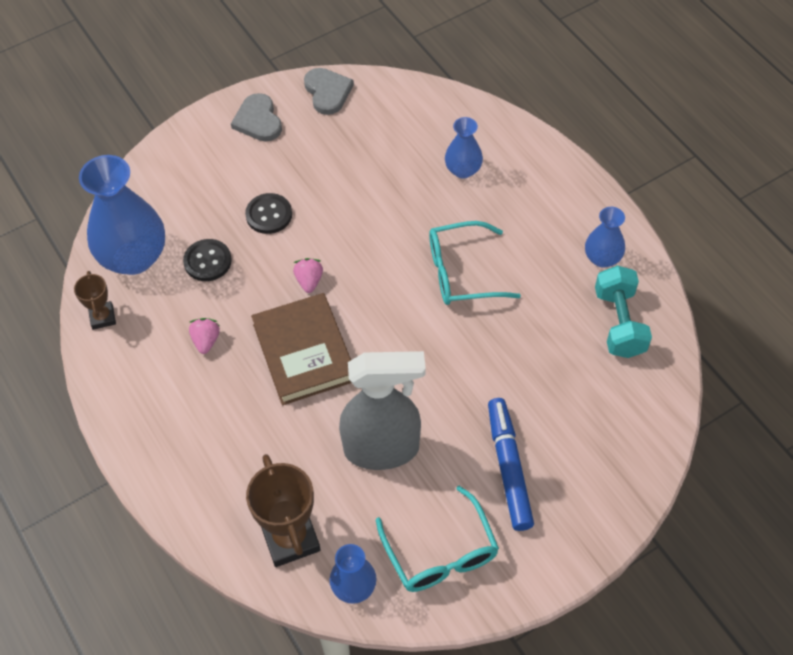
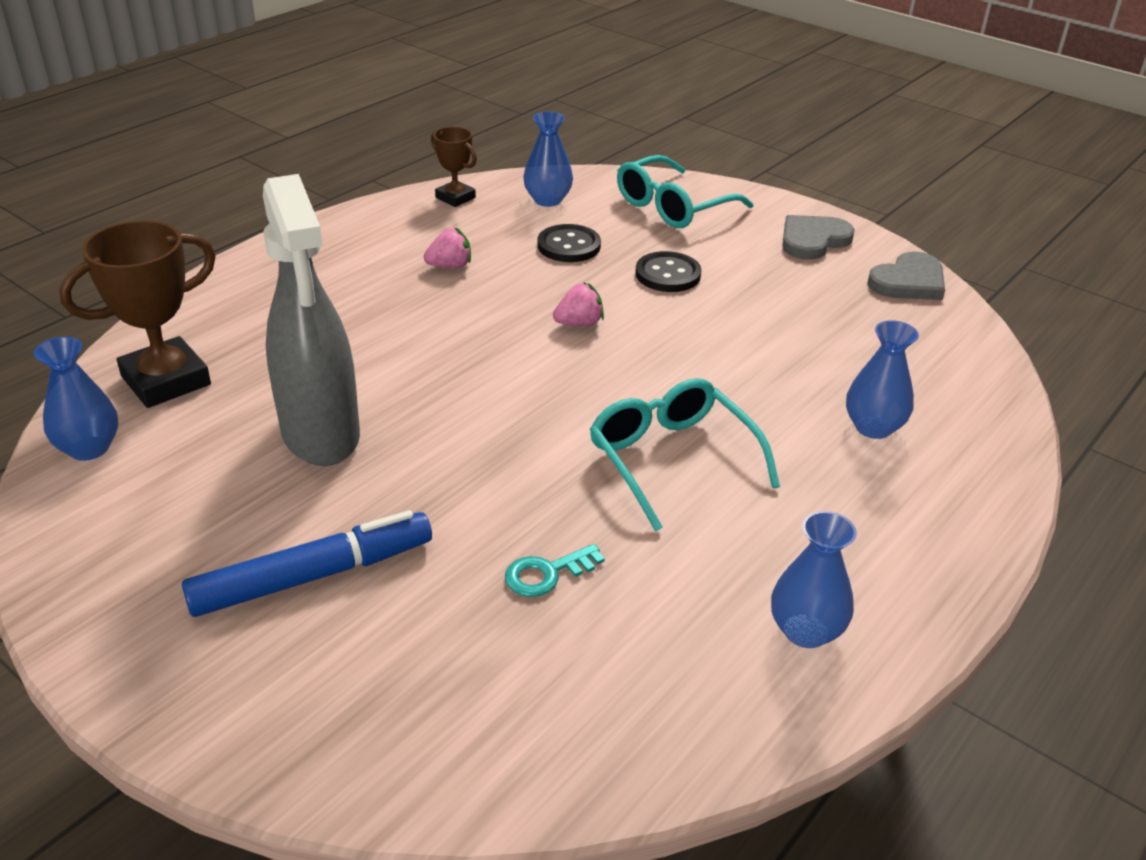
camera: 70 degrees right, 20 degrees down
brown trophy [74,271,116,330] -> brown trophy turned 75 degrees clockwise [431,127,477,207]
blue vase [79,155,165,275] -> blue vase [523,111,573,207], size x0.52
brown book [251,293,352,405] -> none
turquoise glasses [376,485,499,592] -> turquoise glasses moved to [617,155,753,228]
turquoise dumbbell [595,265,652,358] -> none
none -> turquoise key [505,544,605,597]

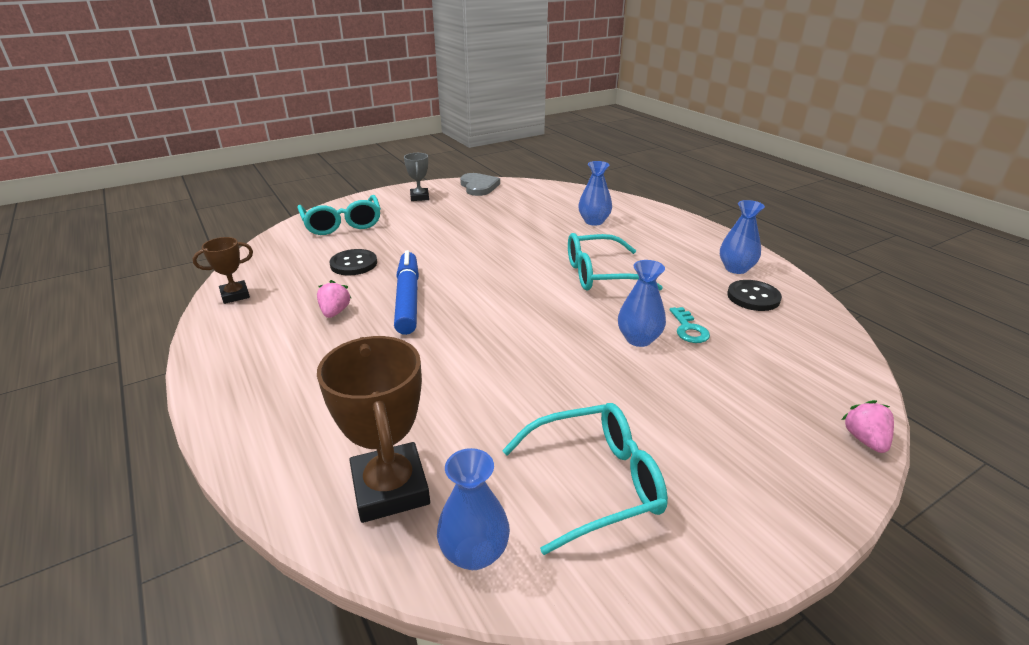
camera: 70 degrees left, 5 degrees down
blue marker [182,510,432,617] -> blue marker moved to [394,250,419,335]
grey spray bottle [263,174,360,466] -> none
blue vase [523,111,573,207] -> blue vase moved to [618,260,666,347]
pink strawberry [553,282,604,326] -> pink strawberry moved to [841,400,894,453]
black button [635,251,702,292] -> black button moved to [727,280,782,311]
grey heart [782,215,855,260] -> grey trophy [404,153,429,201]
none -> turquoise glasses [502,403,668,555]

